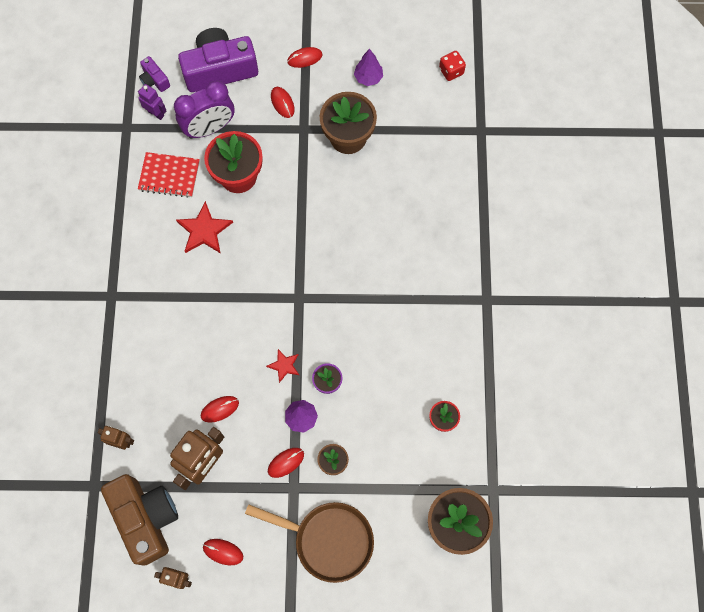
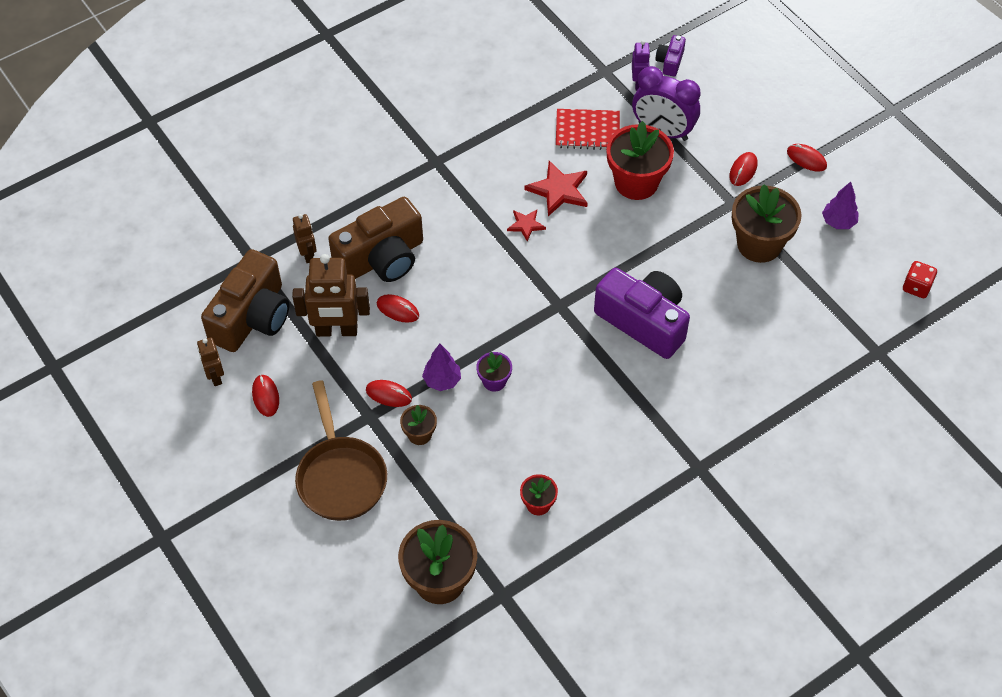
camera: 55 degrees right, 15 degrees down
red notebook [138,152,200,198] -> red notebook turned 60 degrees counterclockwise [556,109,620,150]
purple camera [178,28,258,92] -> purple camera moved to [594,268,690,359]
red star [266,349,299,383] -> red star moved to [507,210,546,242]
none -> brown camera [328,197,423,282]

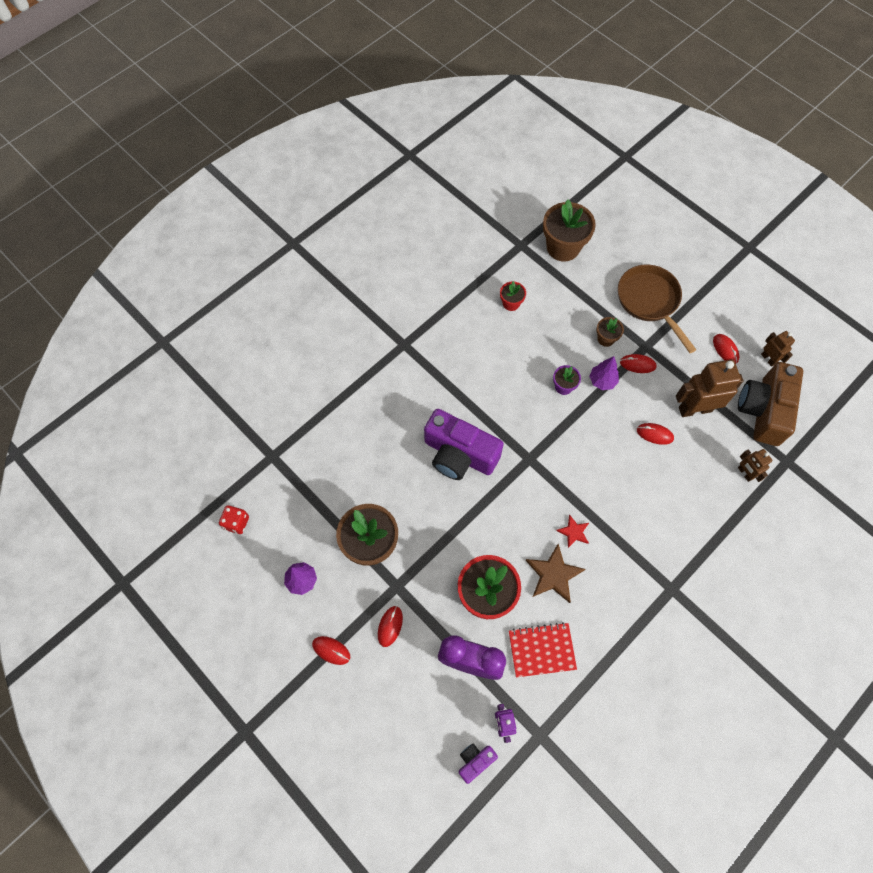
camera: 170 degrees right, 10 degrees up
brown camera [328,197,423,282] -> none
red star [525,161,588,216] -> brown star [525,544,585,603]
purple camera [656,35,686,77] -> purple camera turned 135 degrees counterclockwise [458,743,498,784]

